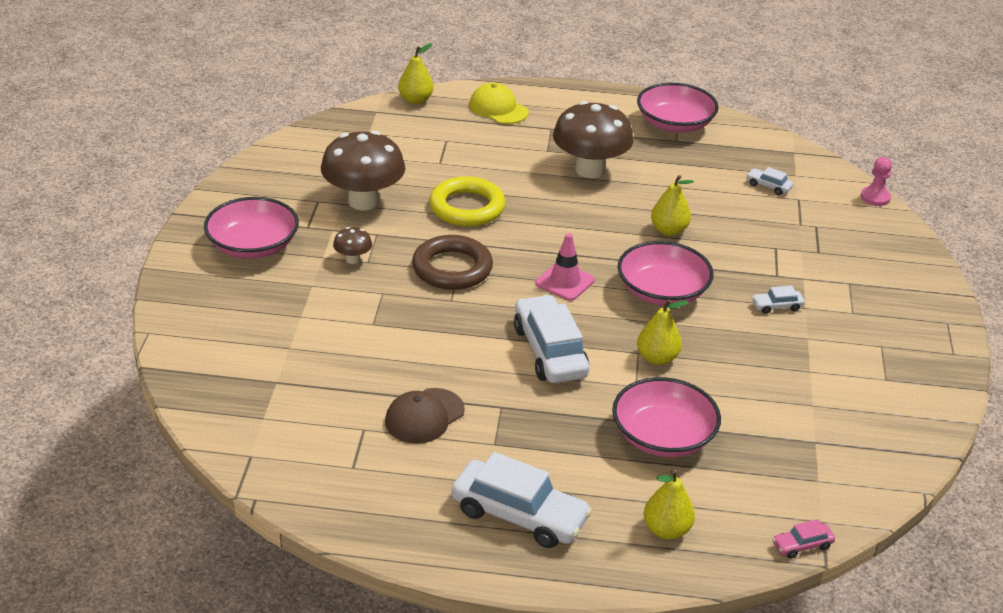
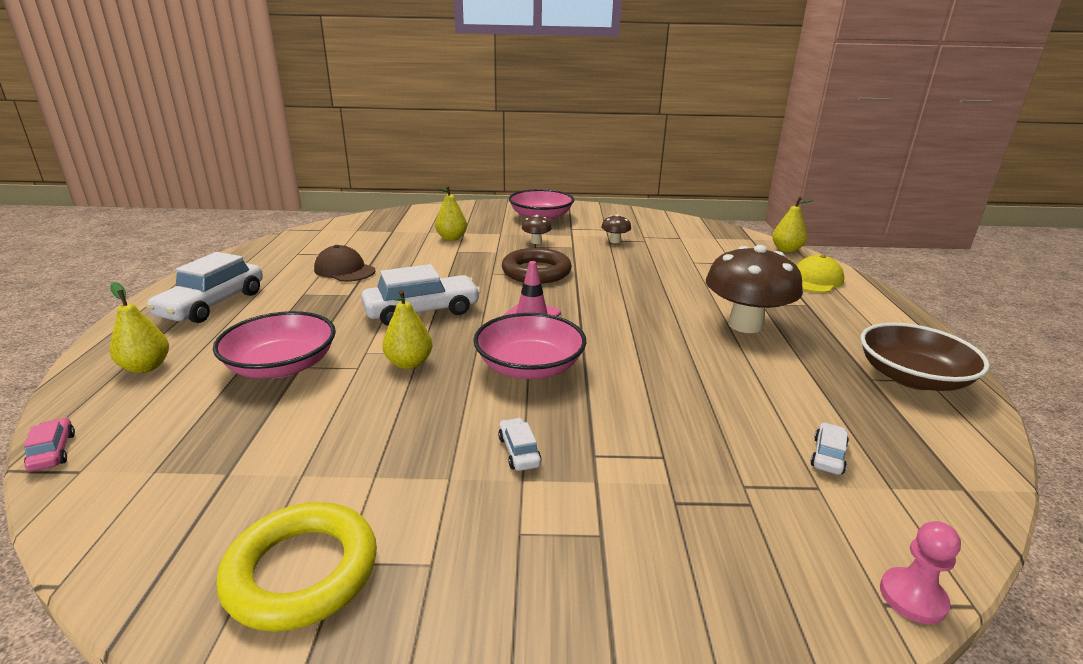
camera: 85 degrees right, 10 degrees down
brown mushroom [321,131,405,210] -> brown mushroom [601,214,631,243], size x0.44
yellow ring [429,176,505,227] -> yellow ring moved to [216,502,377,632]
pink bowl [637,83,719,133] -> brown bowl [860,323,990,391]
yellow pear [651,175,694,236] -> yellow pear moved to [435,186,467,241]

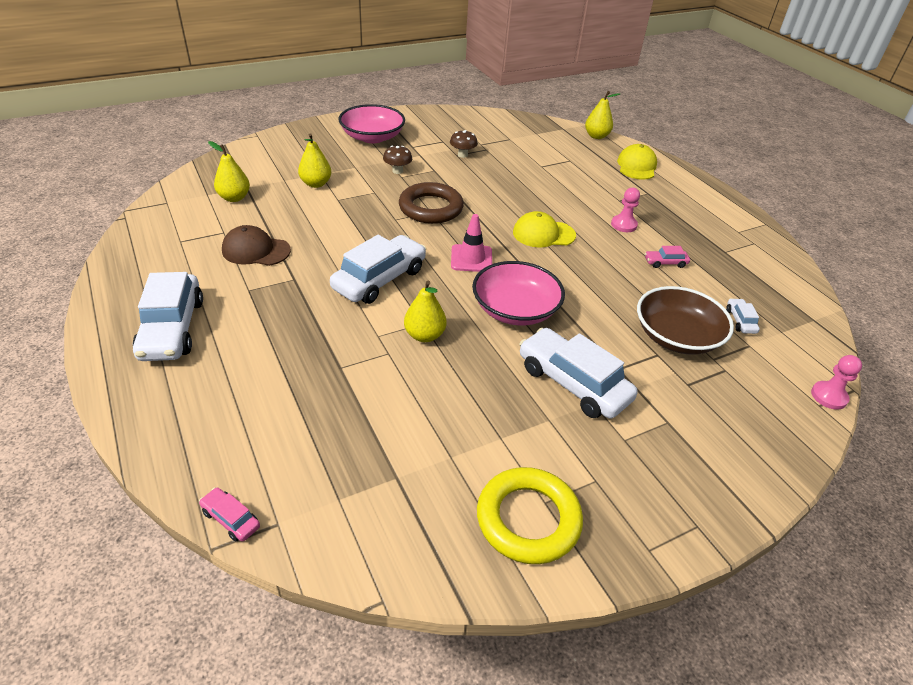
camera: 30 degrees left, 15 degrees up
yellow pear [110,282,169,373] -> yellow pear moved to [208,141,250,202]
pink bowl [213,311,336,378] -> none
white car [498,418,542,471] -> white car [519,328,637,419], size x2.24
brown mushroom [706,245,803,333] -> pink pawn [611,188,640,232]
brown bowl [860,323,990,391] -> brown bowl moved to [637,286,734,355]
none -> yellow cap [513,211,576,247]
none -> pink car [645,246,690,268]

